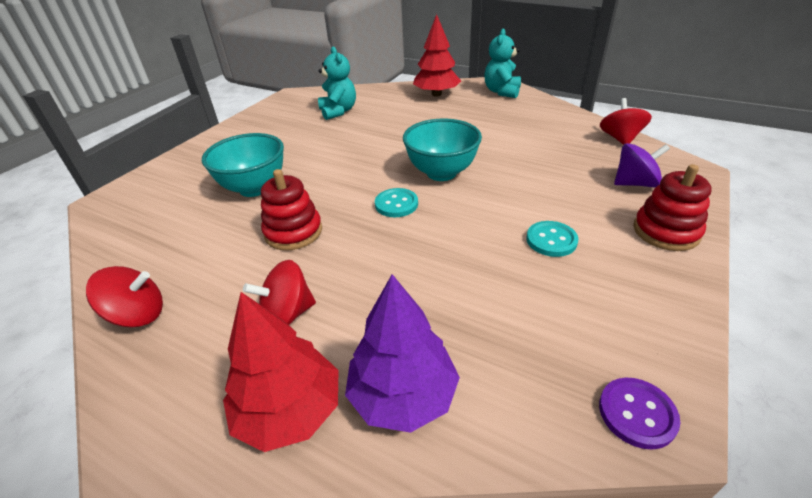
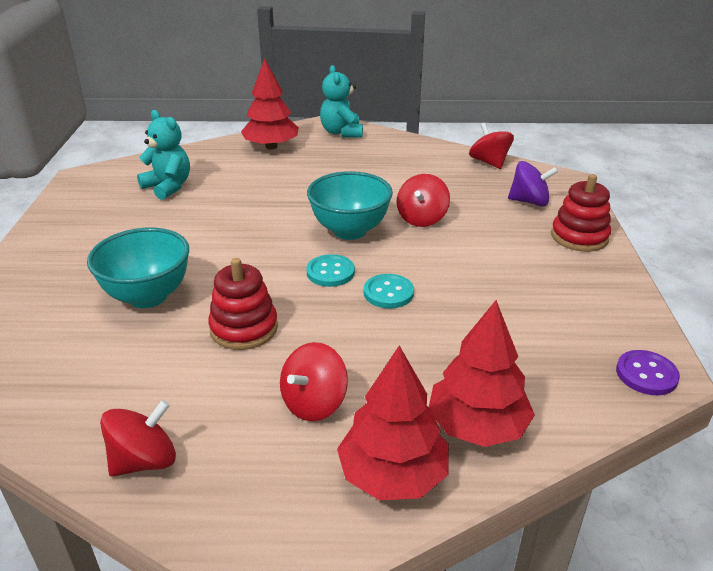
camera: 30 degrees left, 5 degrees down
purple tree [345,274,460,433] -> red tree [429,300,535,447]
turquoise button [526,221,579,257] -> turquoise button moved to [364,274,414,308]
purple spinning top [614,143,670,188] -> purple spinning top turned 45 degrees clockwise [508,161,558,207]
none -> red spinning top [397,174,450,227]

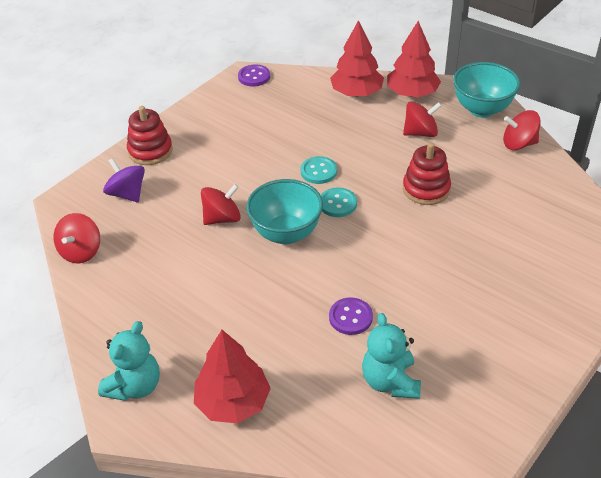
camera: 140 degrees left, 10 degrees up
turquoise bowl [87,228,189,308] -> turquoise bowl moved to [453,62,520,118]
none -> purple button [329,298,373,335]

